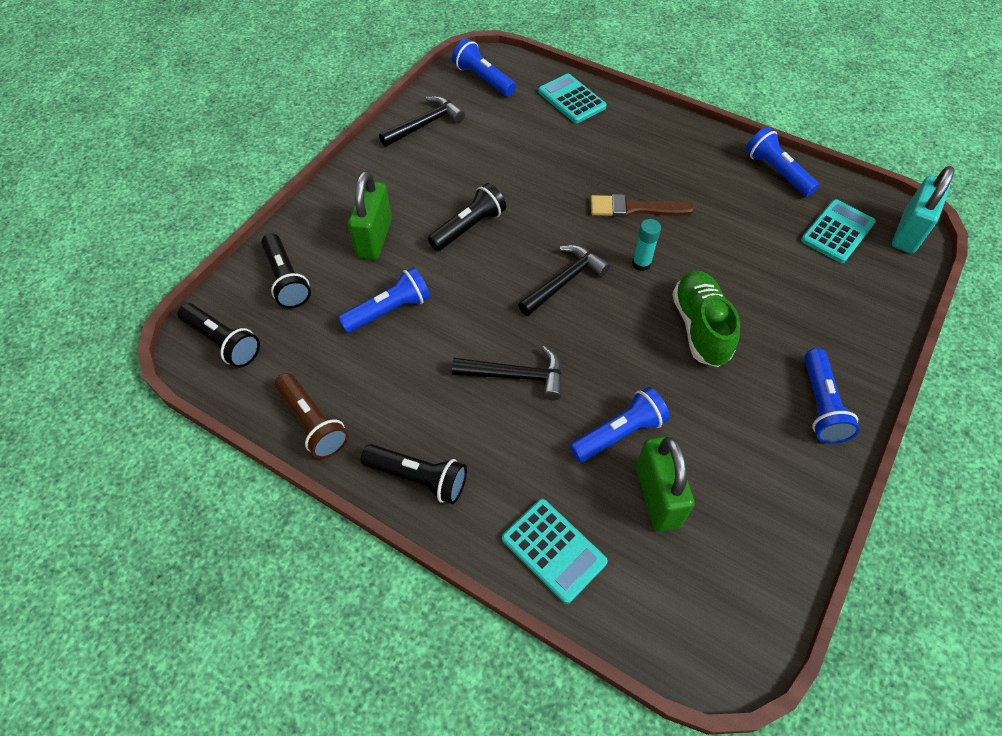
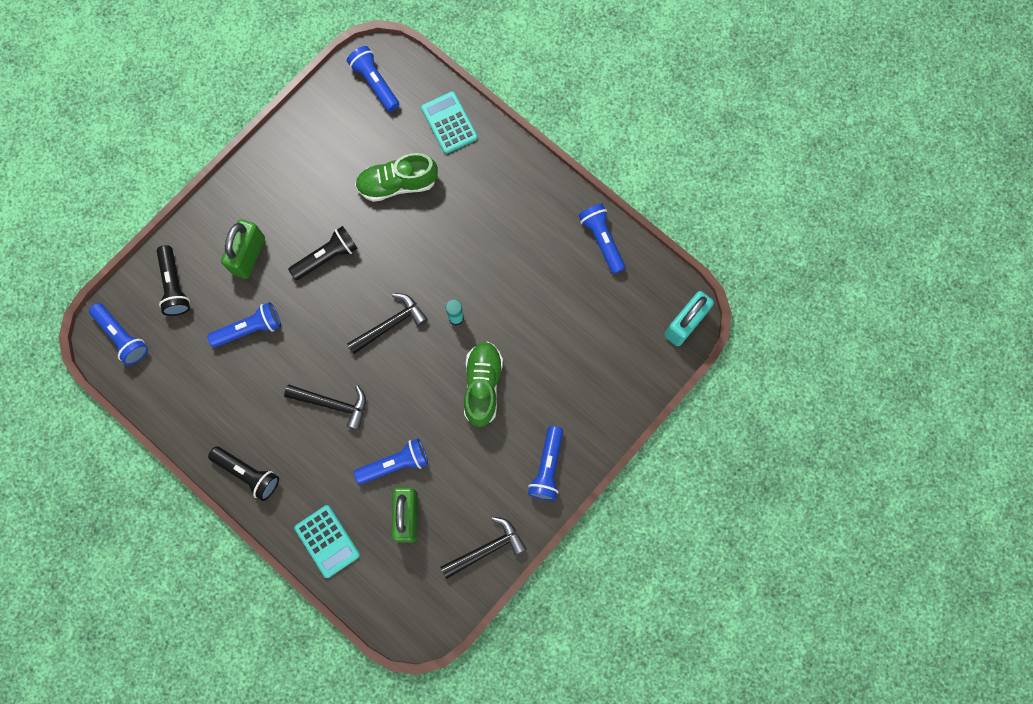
camera: 10 degrees right, 20 degrees up
black flashlight [177,303,260,368] -> blue flashlight [89,303,148,365]
brown flashlight [275,373,349,459] -> none
black hammer [379,96,465,147] -> black hammer moved to [440,517,527,579]
brown brush [591,194,694,217] -> none
turquoise calculator [801,199,876,263] -> none
none -> green shoe [355,153,438,202]

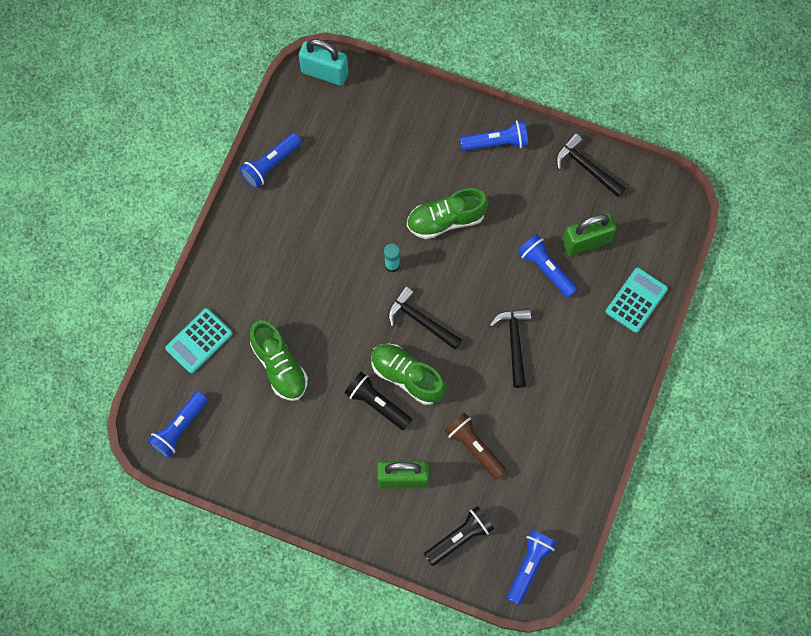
camera: 110 degrees left, 5 degrees down
blue flashlight [207,302,281,348] -> brown flashlight [444,413,506,479]
black flashlight [208,446,279,501] -> none
none -> green shoe [371,344,446,405]

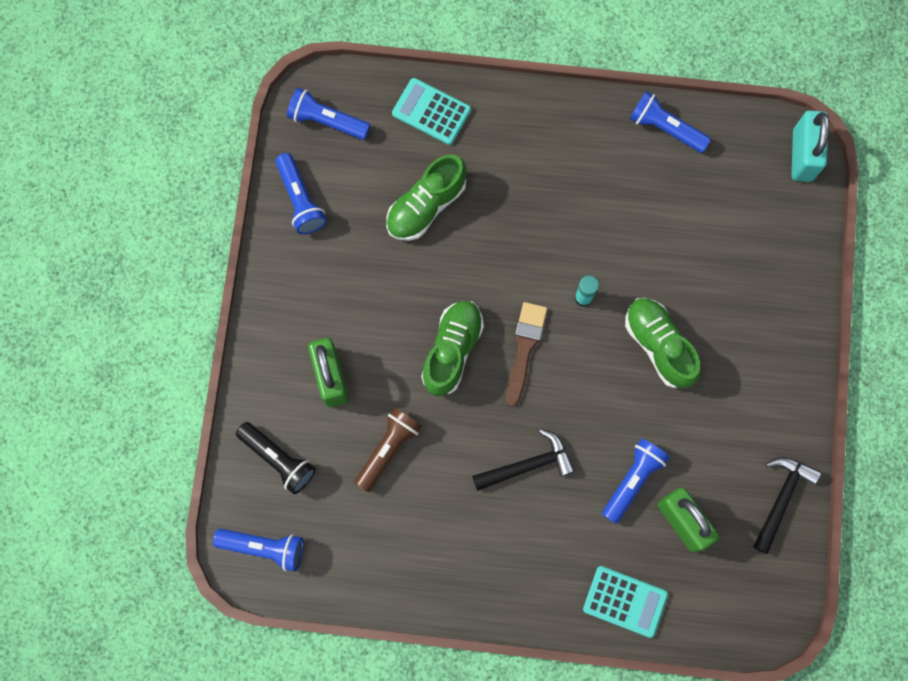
camera: 75 degrees right, 5 degrees up
black flashlight [345,372,412,430] -> none
black hammer [388,286,462,350] -> brown brush [506,302,547,407]
blue flashlight [460,120,528,151] -> blue flashlight moved to [275,153,327,234]

